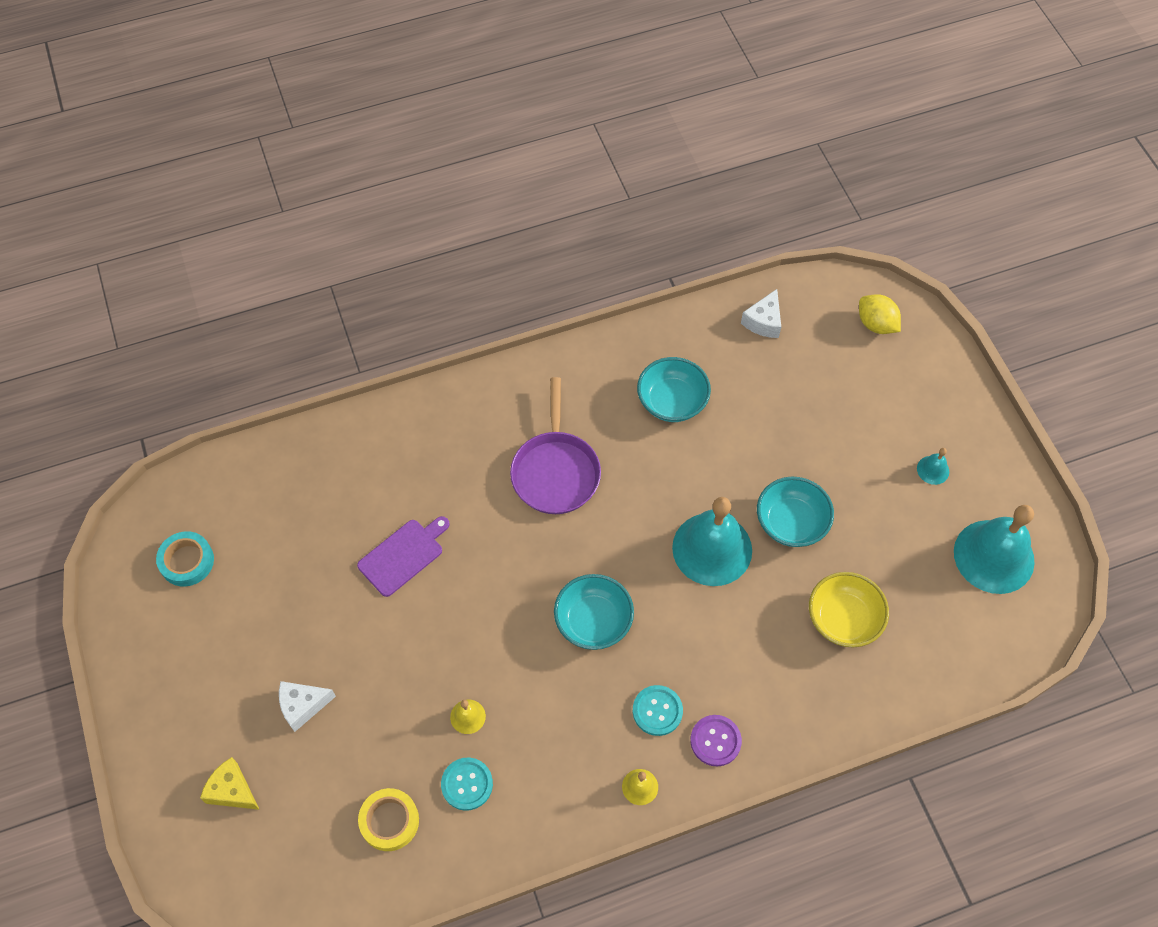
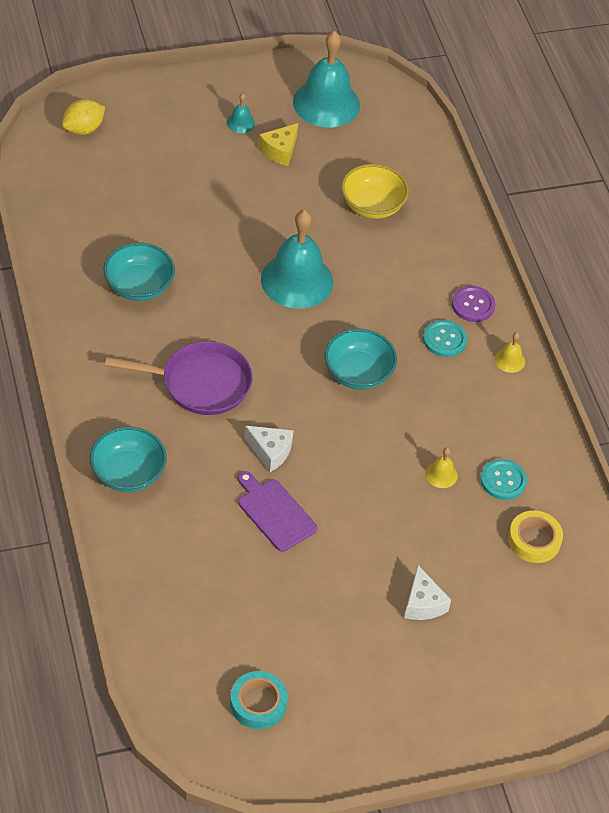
camera: 90 degrees left, 10 degrees down
yellow cheese [200,757,260,810] -> yellow cheese moved to [258,123,298,166]
white cheese [741,289,781,338] -> white cheese moved to [244,426,294,472]
turquoise bowl [757,477,834,547] -> turquoise bowl moved to [90,426,167,492]

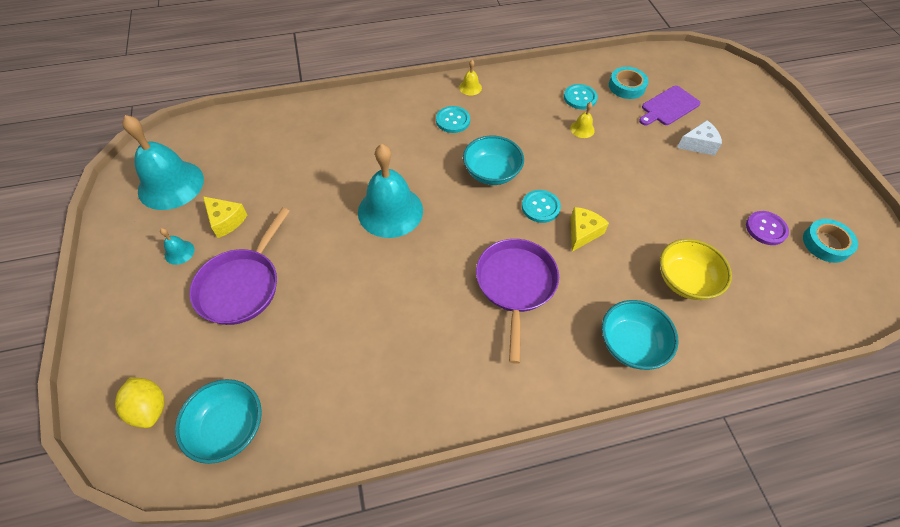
camera: 85 degrees left, 5 degrees up
turquoise bowl [103,242,175,301] -> turquoise bowl moved to [175,379,262,464]
purple cutting board [238,471,317,552] -> purple cutting board moved to [639,86,701,125]
white cheese [244,426,294,472] -> yellow cheese [570,207,609,252]
yellow bowl [341,164,409,219] -> yellow bowl moved to [660,239,732,300]
purple button [452,286,495,322] -> purple button moved to [746,211,789,245]
yellow tape [508,510,563,563] -> turquoise tape [609,67,649,99]
none -> purple pan [189,208,290,325]
none -> turquoise button [522,190,561,223]

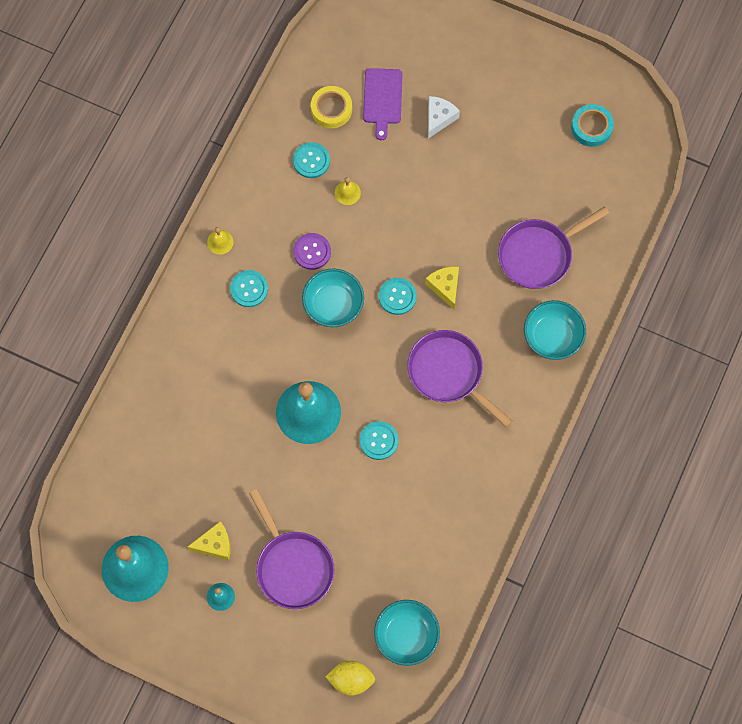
camera: 50 degrees left, 15 degrees up
turquoise tape [609,67,649,99] -> yellow tape [311,86,352,128]
yellow bowl [660,239,732,300] -> purple pan [498,206,609,289]
purple button [746,211,789,245] -> purple button moved to [293,233,331,270]
none -> turquoise button [360,421,398,460]

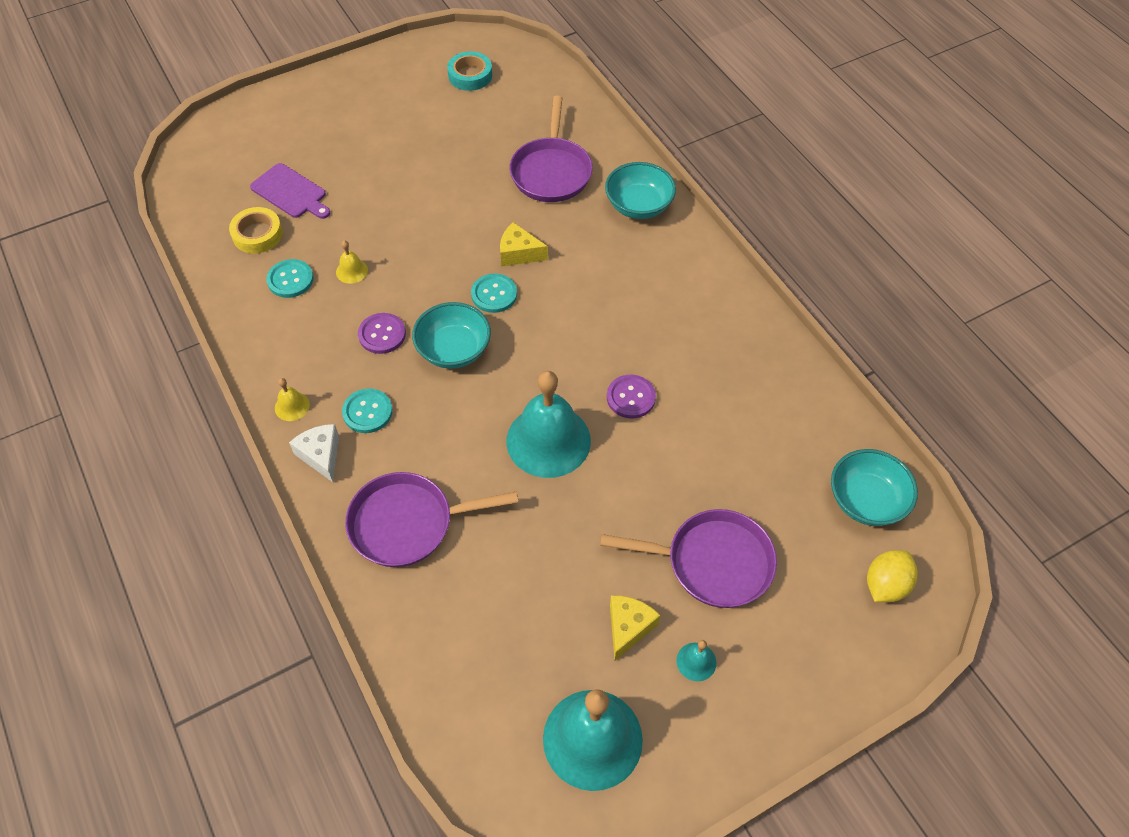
camera: 55 degrees left, 15 degrees down
turquoise button [360,421,398,460] -> purple button [607,375,656,418]
purple pan [407,330,512,427] -> purple pan moved to [345,472,518,567]
white cheese [428,96,460,138] -> white cheese moved to [289,424,339,482]

